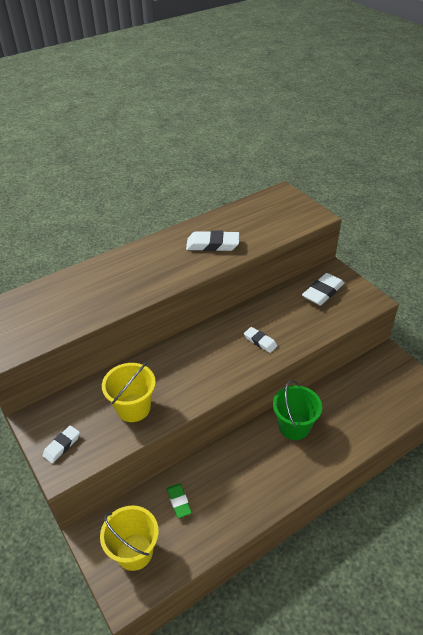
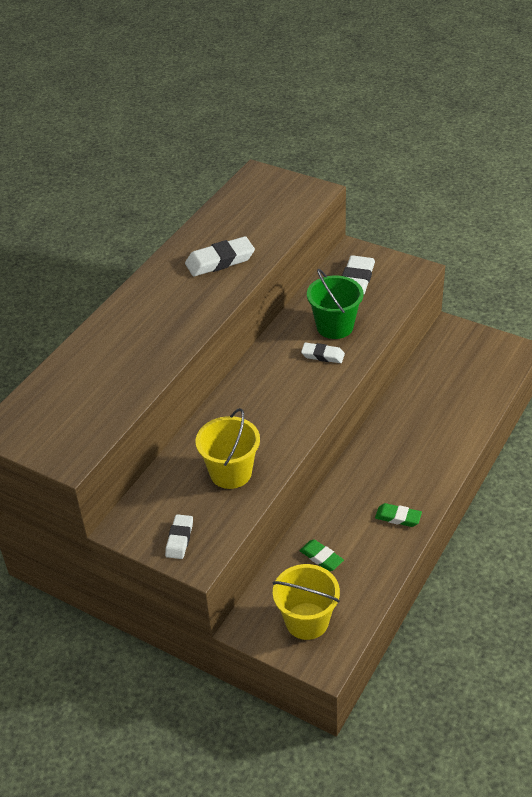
camera: 25 degrees left, 0 degrees up
green bucket [273,380,322,440] -> green bucket moved to [307,269,363,339]
none -> green eraser [375,503,422,527]

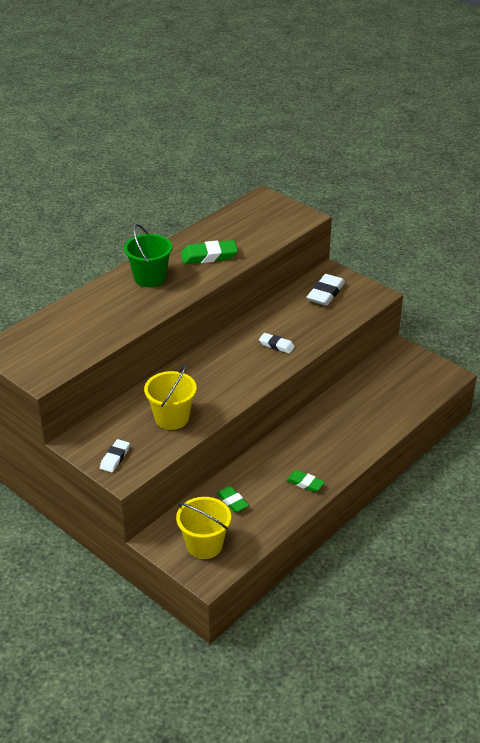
camera: 10 degrees right, 5 degrees down
white eraser [185,236,255,277] -> green eraser [181,240,238,264]
green bucket [307,269,363,339] -> green bucket moved to [124,224,173,287]

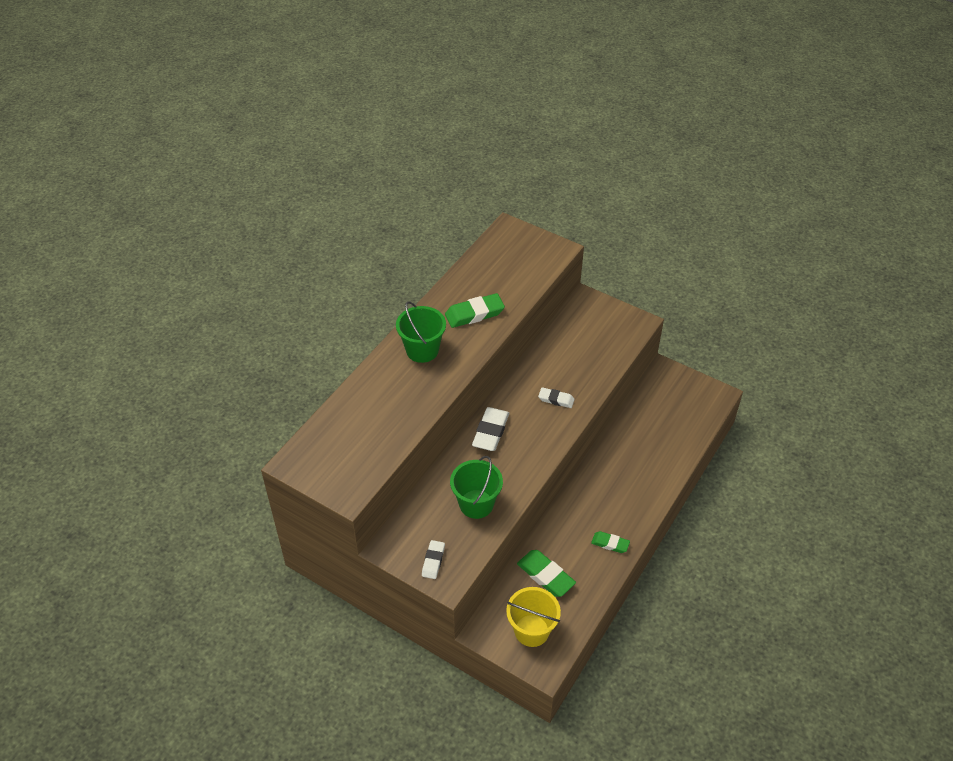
camera: 10 degrees left, 10 degrees up
yellow bucket [144,365,197,430] -> green bucket [450,456,503,519]
green eraser [217,486,249,512] -> green eraser [517,550,576,597], size x1.63
white eraser [307,274,345,306] -> white eraser moved to [472,407,509,451]

